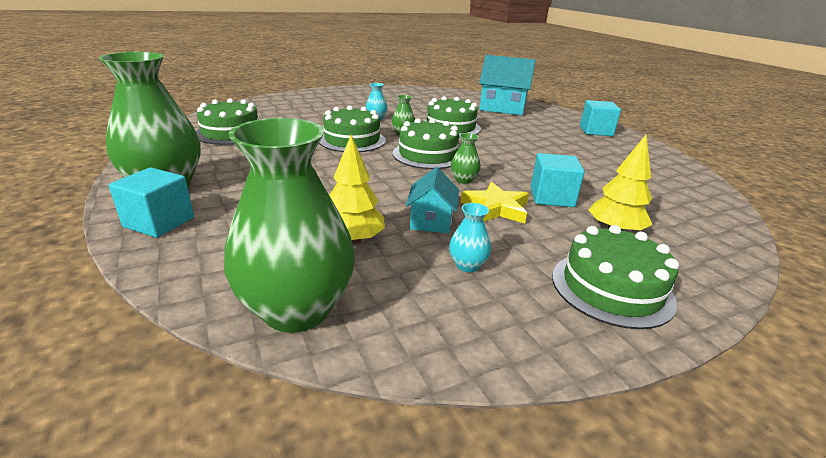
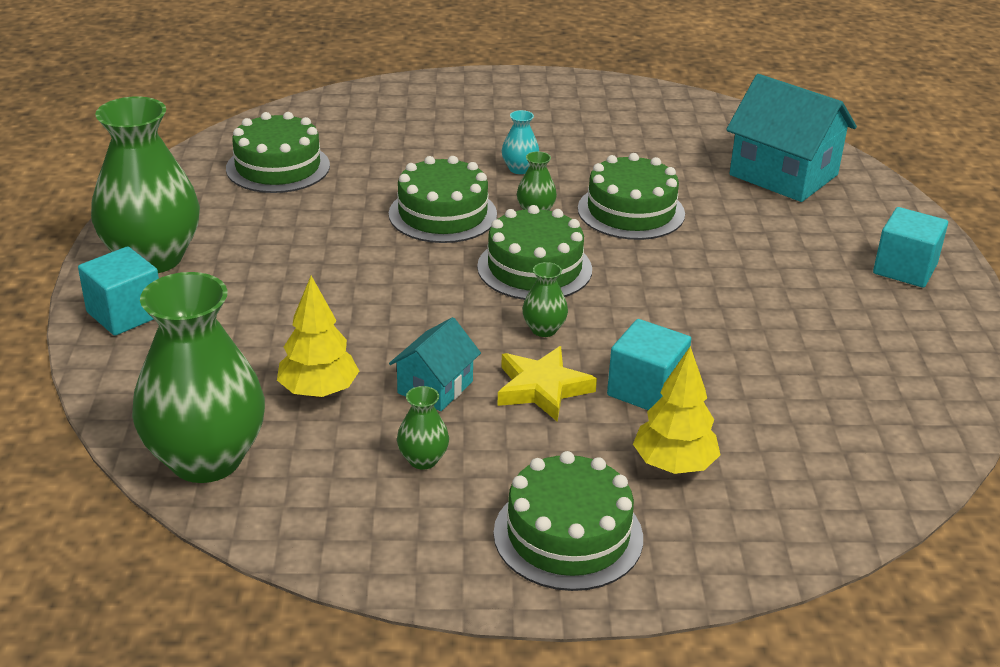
camera: 25 degrees right, 5 degrees up
turquoise vase [449,203,491,272] -> green vase [397,386,449,470]

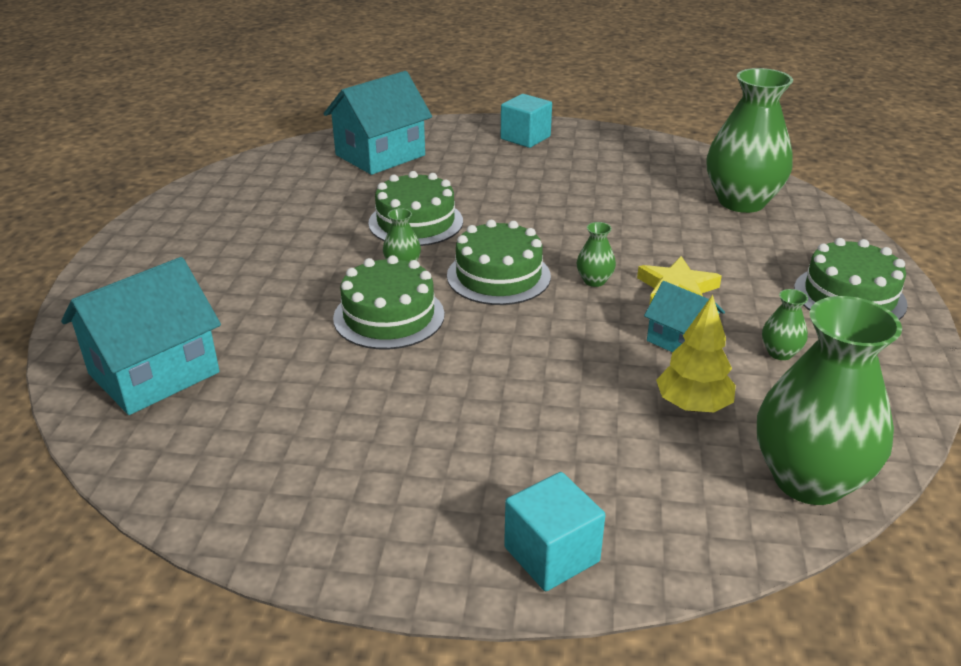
camera: 80 degrees left, 0 degrees up
green vase [91,96,200,273] -> green vase moved to [706,68,793,213]
green cake [226,112,330,193] -> none
turquoise vase [502,110,539,174] -> none
turquoise cube [607,319,691,410] -> none
yellow tree [633,346,720,474] -> none
none -> turquoise house [61,257,221,415]

